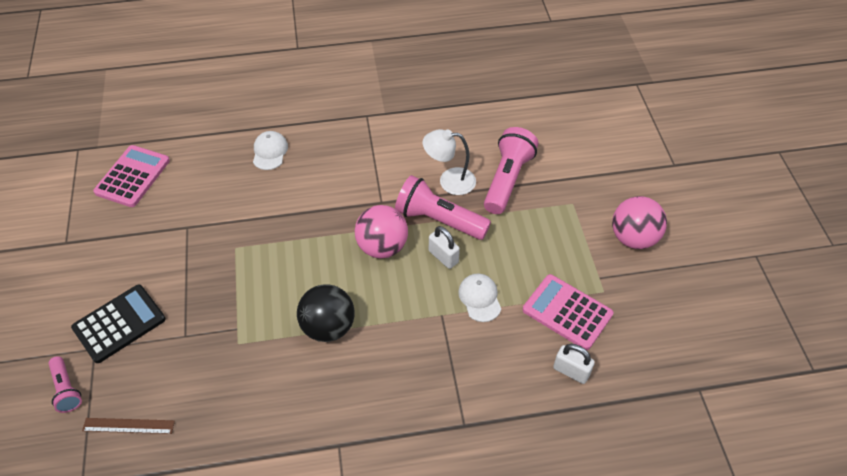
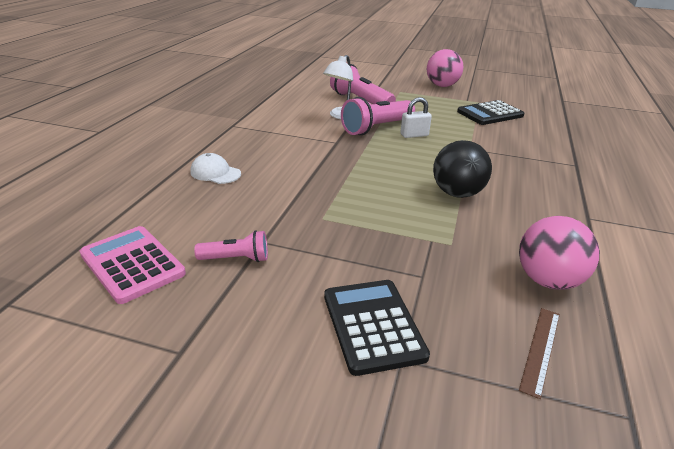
camera: 65 degrees left, 20 degrees down
pink flashlight [49,356,82,413] -> pink flashlight moved to [194,230,268,262]
pink ball [355,205,408,259] -> pink ball moved to [519,216,600,290]
white cap [458,274,501,322] -> none
pink calculator [523,274,613,350] -> black calculator [457,100,524,125]
white padlock [553,344,595,384] -> none

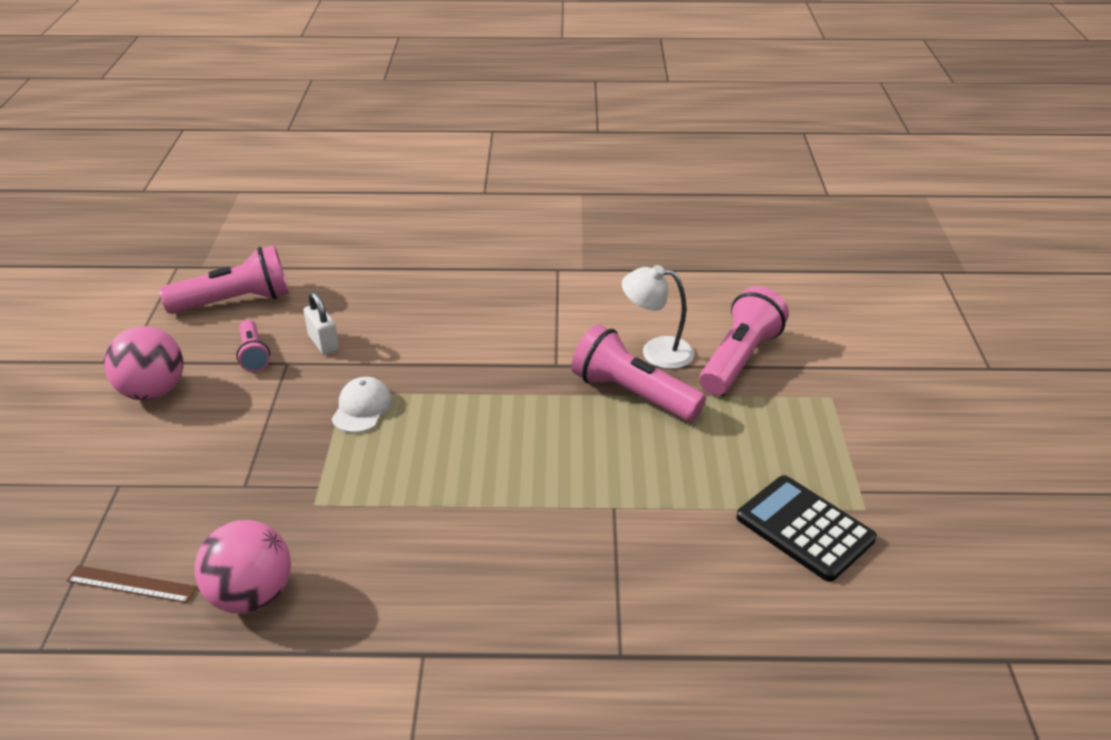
camera: 75 degrees right, 5 degrees up
pink calculator [80,226,186,304] -> pink flashlight [160,245,289,314]
white cap [190,153,241,184] -> white cap moved to [332,377,392,433]
black calculator [324,280,430,376] -> none
white padlock [400,97,432,138] -> white padlock moved to [304,292,339,355]
pink ball [427,49,463,87] -> pink ball moved to [104,326,183,400]
black ball [433,140,492,198] -> none

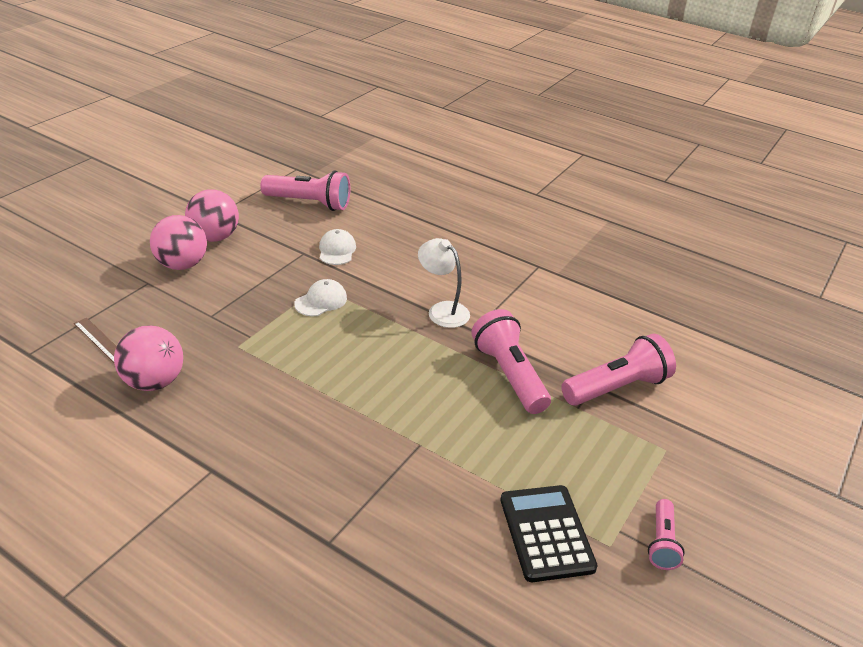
camera: 30 degrees right, 0 degrees up
pink flashlight [236,320,270,372] -> pink flashlight moved to [648,499,685,570]
white padlock [304,292,339,355] -> white cap [319,229,356,265]
white lamp [622,265,694,369] -> white lamp moved to [418,238,470,328]
none -> pink ball [150,215,207,270]

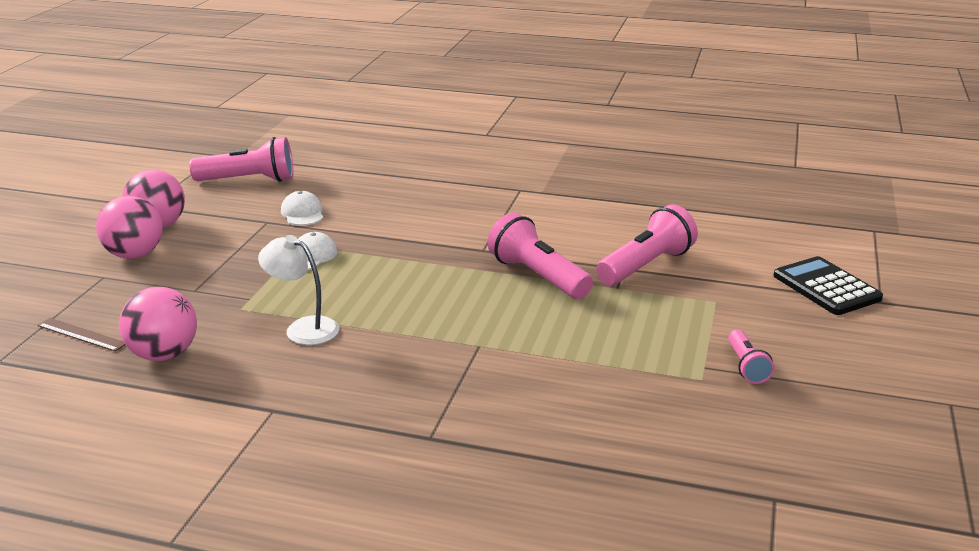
camera: 15 degrees left, 10 degrees down
white lamp [418,238,470,328] -> white lamp moved to [258,235,339,345]
black calculator [500,485,598,582] -> black calculator moved to [774,256,883,315]

